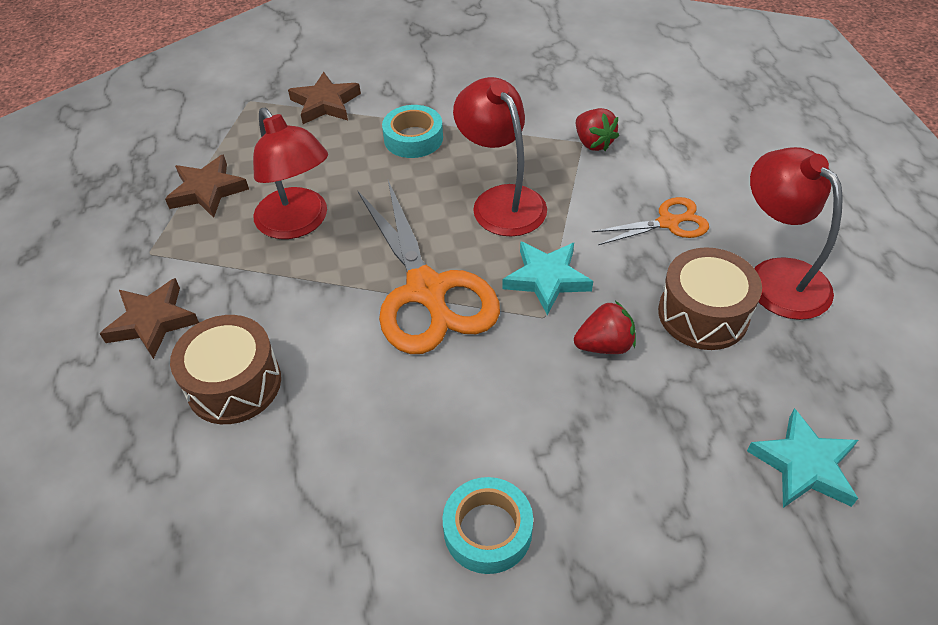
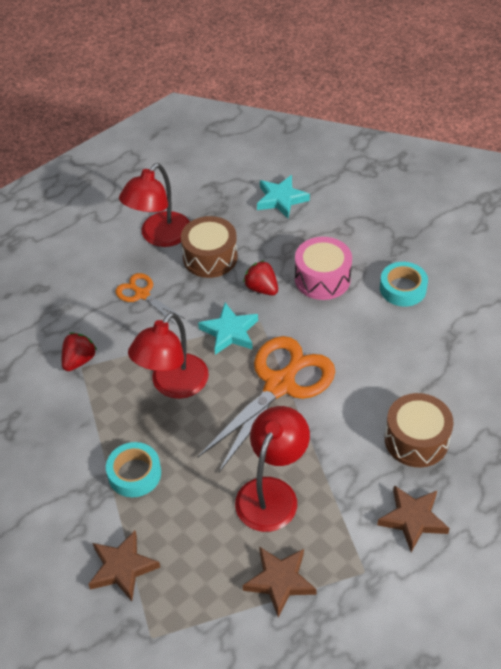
camera: 120 degrees left, 0 degrees up
none -> pink drum [295,237,352,300]

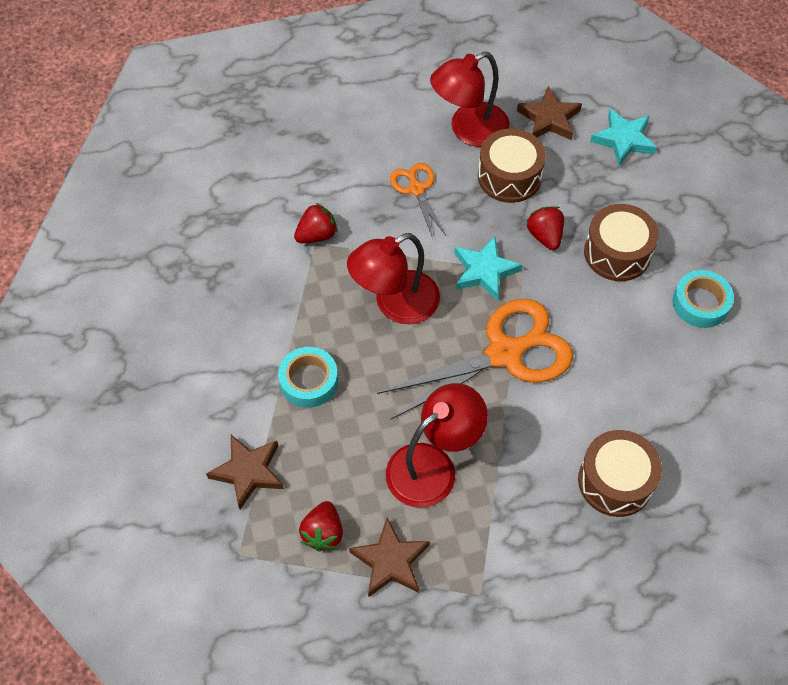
camera: 25 degrees right, 10 degrees up
pink drum [295,237,352,300] -> brown drum [584,204,659,281]
brown star [377,485,450,552] -> brown star moved to [517,86,582,140]
none -> red strawberry [299,501,343,552]

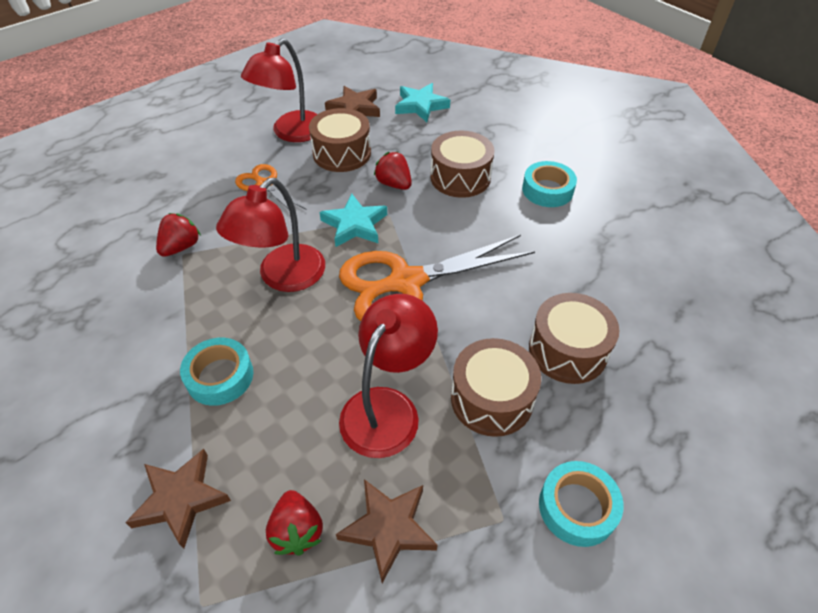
camera: 25 degrees left, 10 degrees down
orange scissors [377,299,573,419] -> orange scissors turned 150 degrees counterclockwise [339,235,535,321]
none -> brown drum [451,338,541,437]
none -> turquoise tape [539,461,624,547]

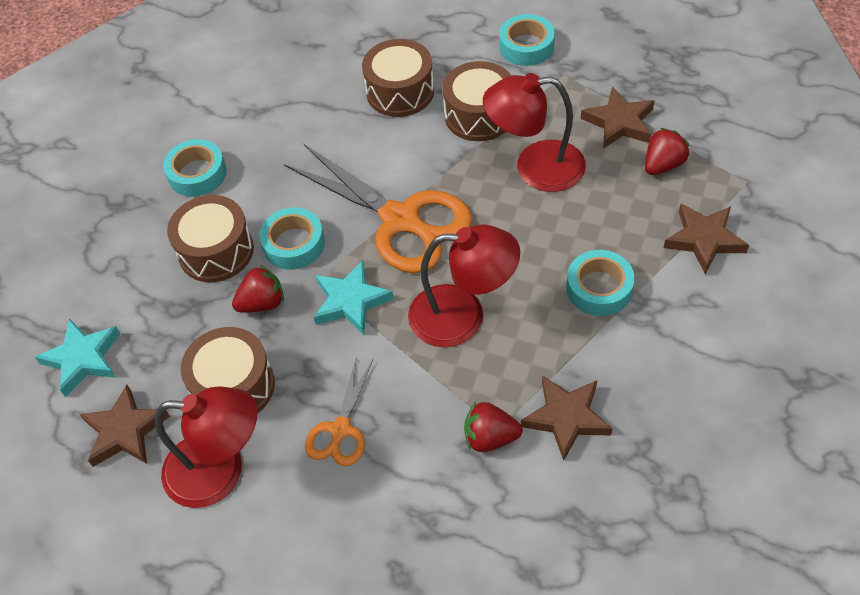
camera: 115 degrees left, 5 degrees up
red strawberry [374,152,412,190] -> red strawberry turned 135 degrees counterclockwise [232,265,284,313]
none -> turquoise tape [259,207,325,270]
none -> brown star [521,375,613,461]

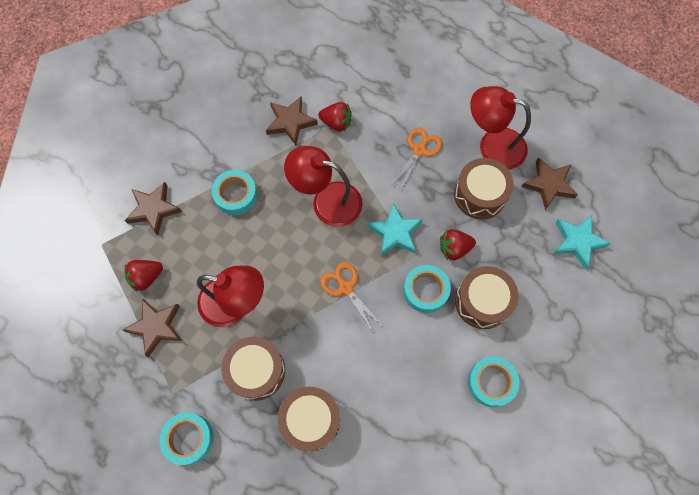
camera: 170 degrees left, 15 degrees up
orange scissors [284,144,473,273] -> orange scissors [320,262,382,332], size x0.51

